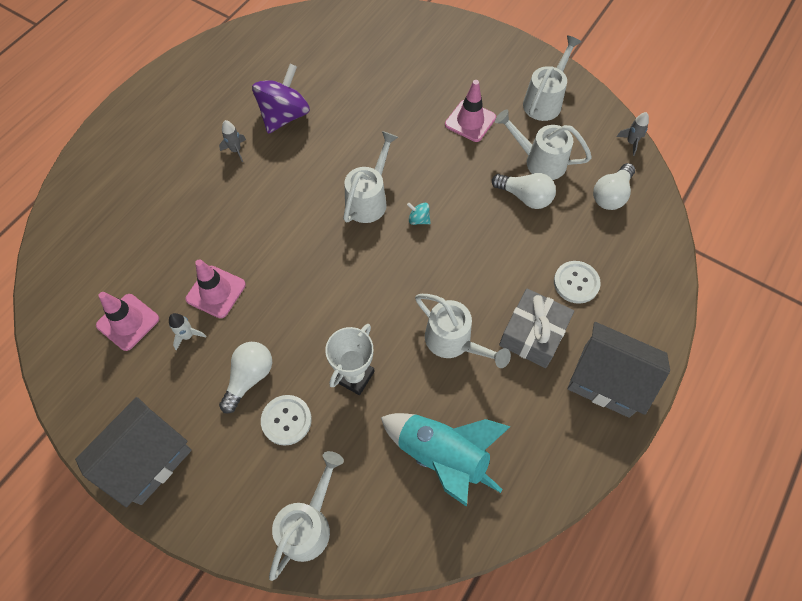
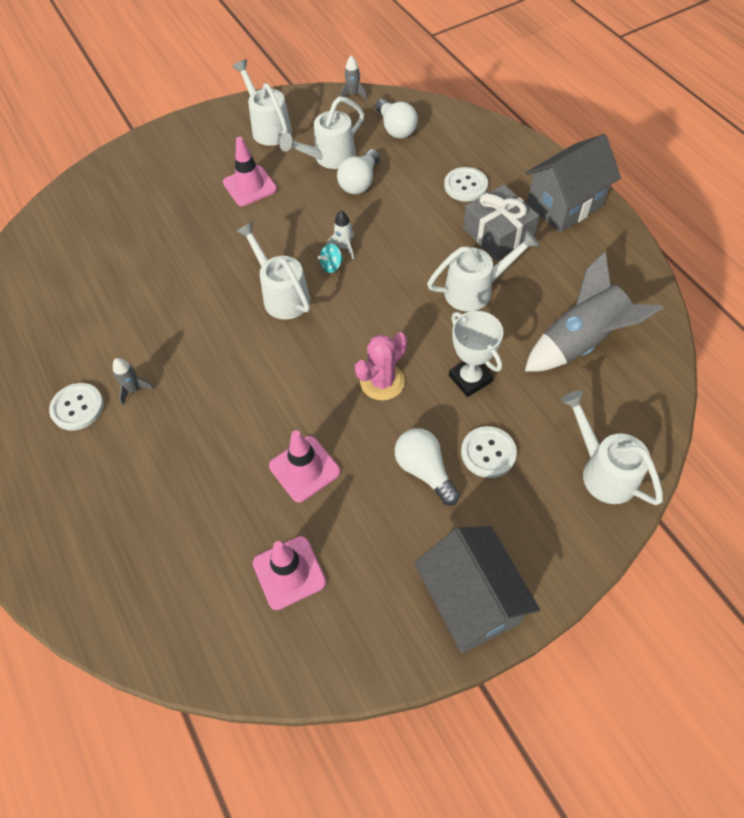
camera: 60 degrees left, 5 degrees down
white rocket [169,313,206,351] -> white rocket moved to [327,211,354,259]
purple spinning top [252,63,310,134] -> none
turquoise rocket [381,413,511,507] -> grey rocket [525,251,663,372]
white light bulb [492,173,556,209] -> white light bulb turned 150 degrees clockwise [337,149,380,194]
none -> white button [49,383,104,430]
none -> pink cactus [355,332,407,400]

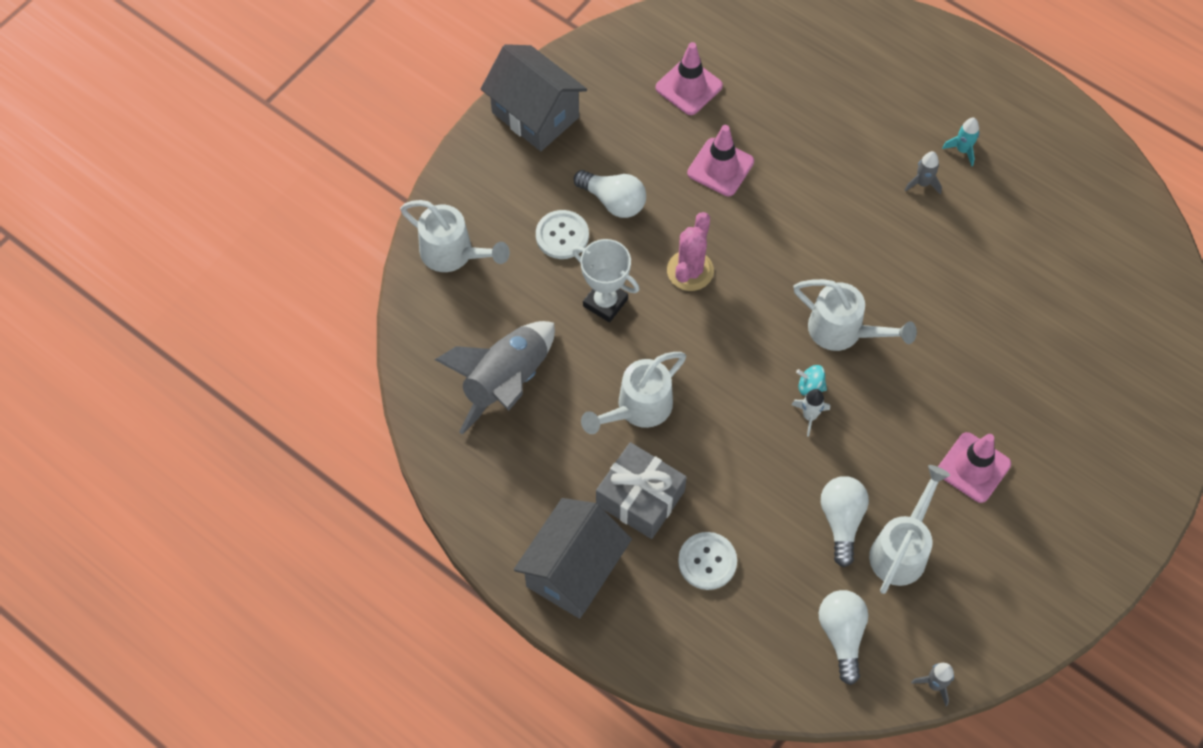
camera: 155 degrees right, 5 degrees up
white button [49,383,104,430] -> turquoise rocket [942,118,979,166]
white watering can [232,59,292,146] -> none
turquoise spinning top [318,243,343,273] -> turquoise spinning top turned 105 degrees counterclockwise [796,365,827,396]
white light bulb [375,99,418,138] -> white light bulb turned 45 degrees clockwise [819,590,868,685]

